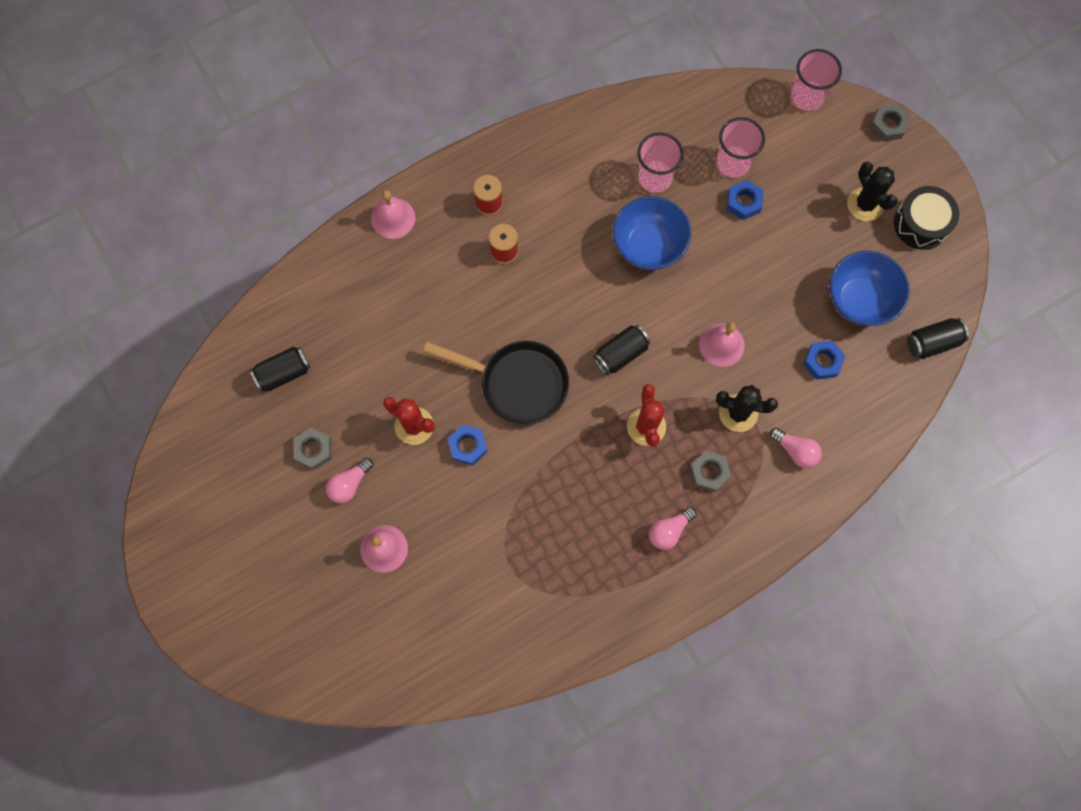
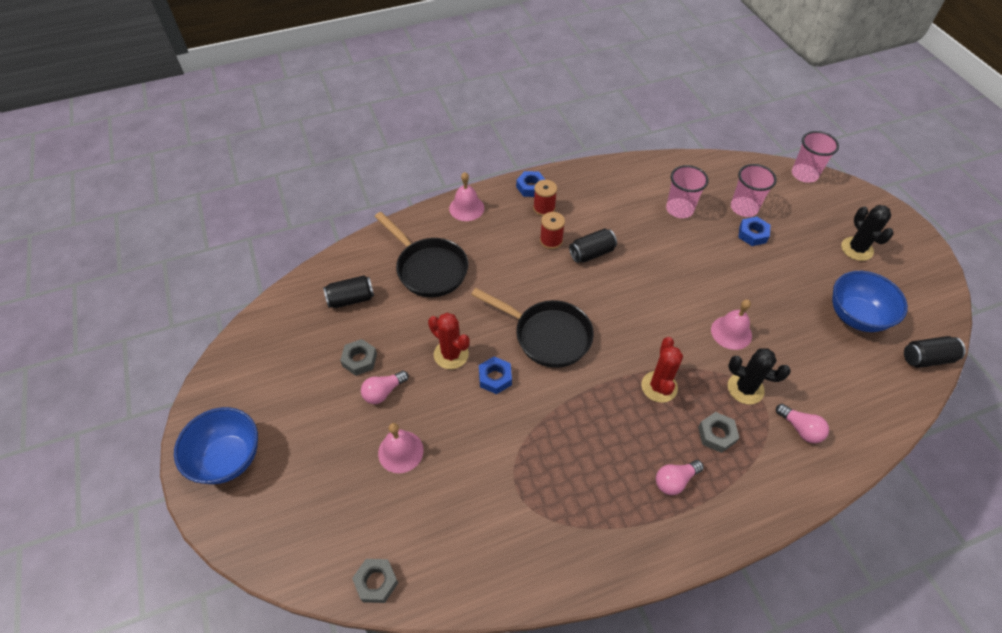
camera: 10 degrees right, 20 degrees down
black can [593,325,650,375] -> black can moved to [569,228,617,263]
blue bowl [613,196,691,270] -> blue bowl moved to [174,407,258,484]
blue nut [803,341,845,380] -> blue nut moved to [516,171,546,197]
grey nut [870,104,910,141] -> grey nut moved to [352,559,398,603]
black drum [894,186,959,250] -> none
none -> black pan [375,212,468,297]

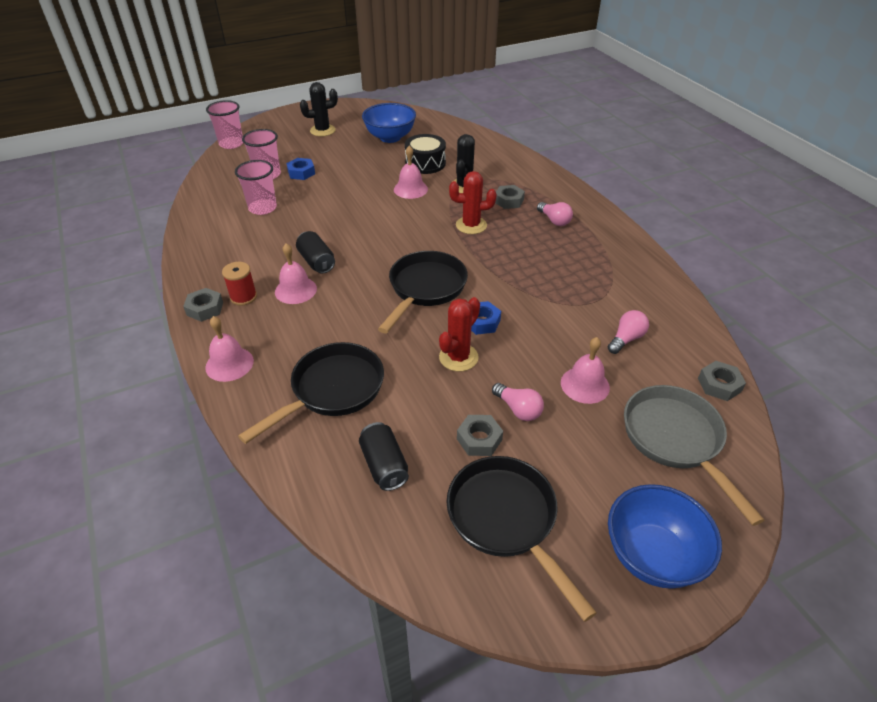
camera: 95 degrees left, 10 degrees down
blue nut [516,171,546,197] -> grey nut [183,288,223,322]
red spool [540,212,565,249] -> pink bell [275,243,317,304]
pink light bulb [776,404,829,443] -> pink light bulb moved to [608,310,649,354]
black can [904,336,966,368] -> none
none -> black drum [405,134,446,174]
none -> black pan [447,456,597,622]
none -> grey pan [624,385,764,526]

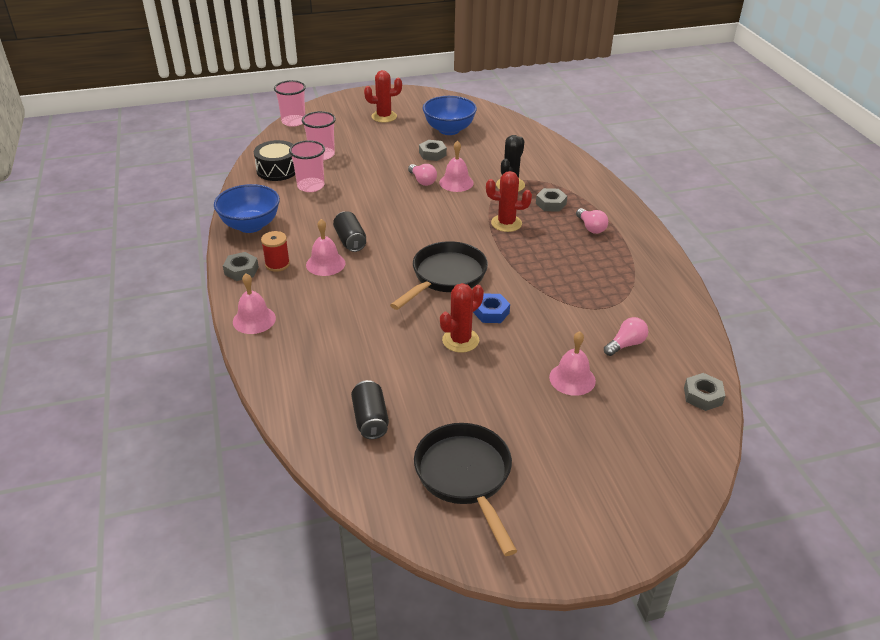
camera: 10 degrees right, 5 degrees down
black pan [238,342,384,444] -> none
blue nut [286,158,315,180] -> none
black cactus [300,82,338,136] -> red cactus [364,70,402,122]
black drum [405,134,446,174] -> black drum moved to [254,140,295,181]
grey nut [457,415,503,456] -> grey nut moved to [419,140,447,161]
pink light bulb [492,383,544,421] -> pink light bulb moved to [408,164,437,186]
blue bowl [608,484,722,589] -> blue bowl moved to [214,184,280,233]
grey pan [624,385,764,526] -> none

